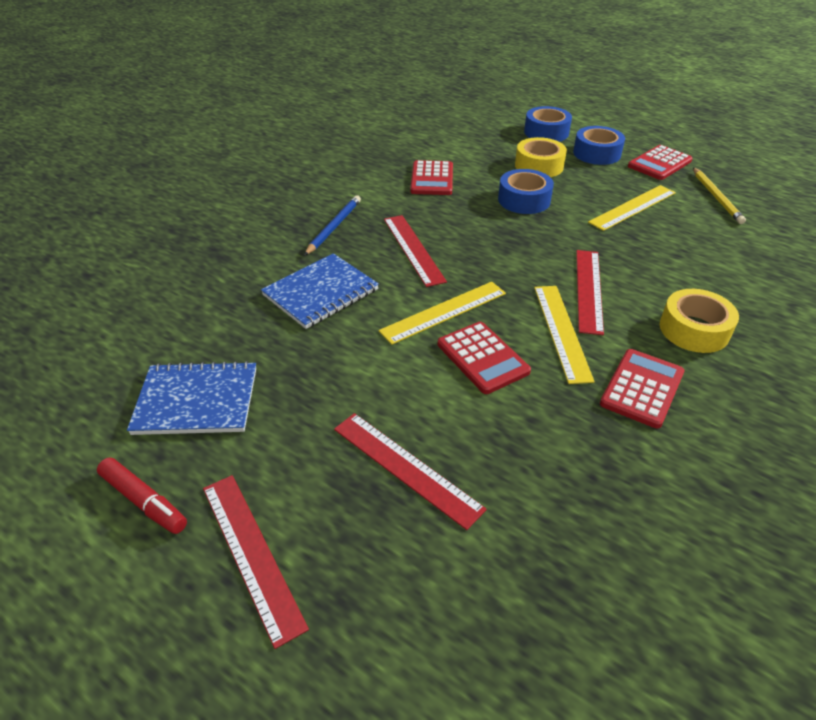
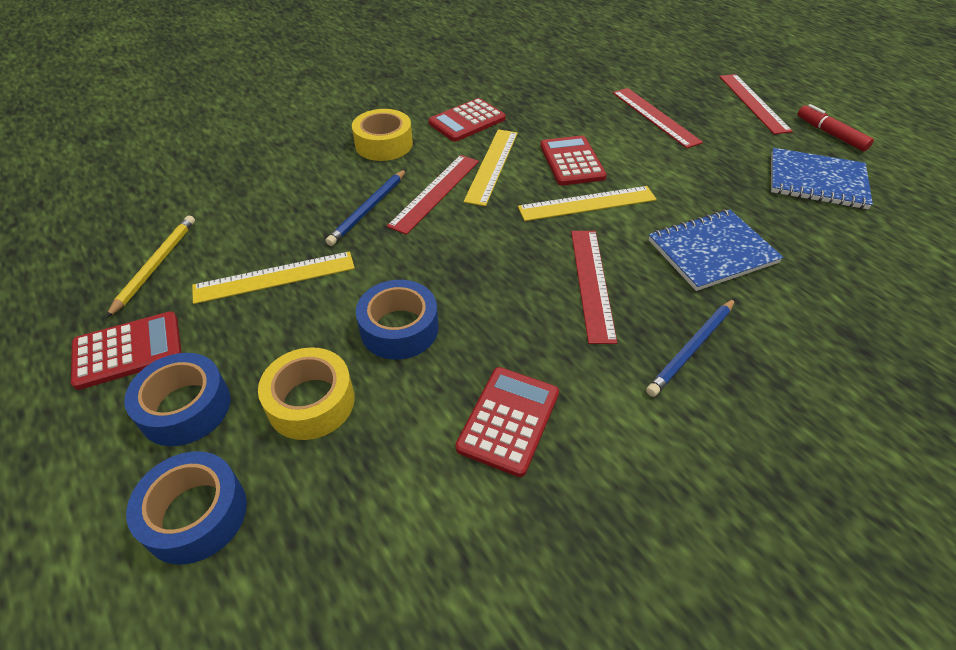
camera: 160 degrees left, 5 degrees up
none -> blue pencil [326,169,406,246]

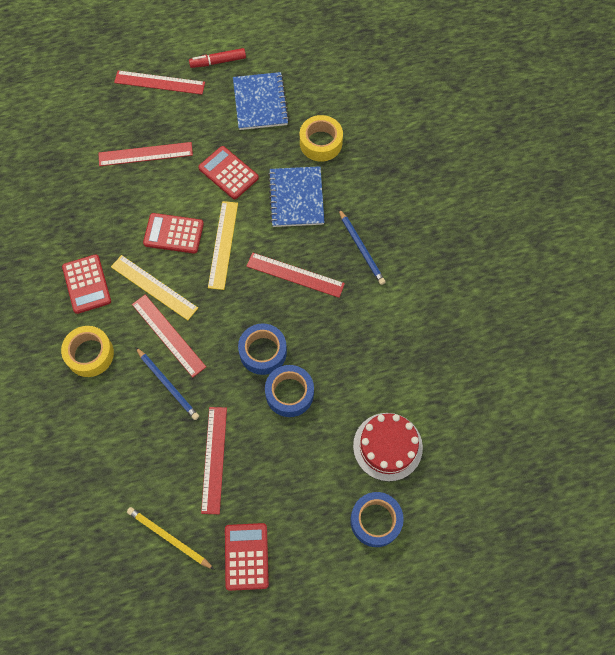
camera: 70 degrees left, 20 degrees up
blue tape [124,353,230,446] -> blue tape moved to [238,323,287,375]
yellow ruler [192,251,355,304] -> red ruler [201,407,227,514]
yellow tape [258,347,355,440] -> yellow tape moved to [300,115,343,162]
red calculator [455,367,559,477] -> red calculator moved to [198,146,259,199]
blue notebook [771,148,873,209] -> blue notebook turned 45 degrees counterclockwise [233,72,289,130]
none -> red cake [353,413,423,481]

